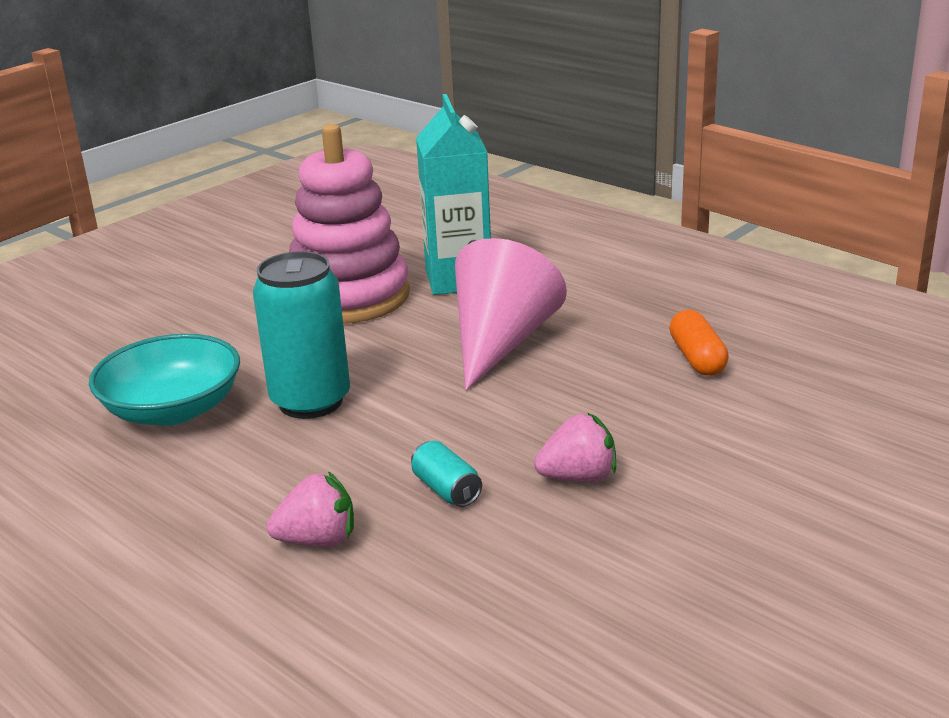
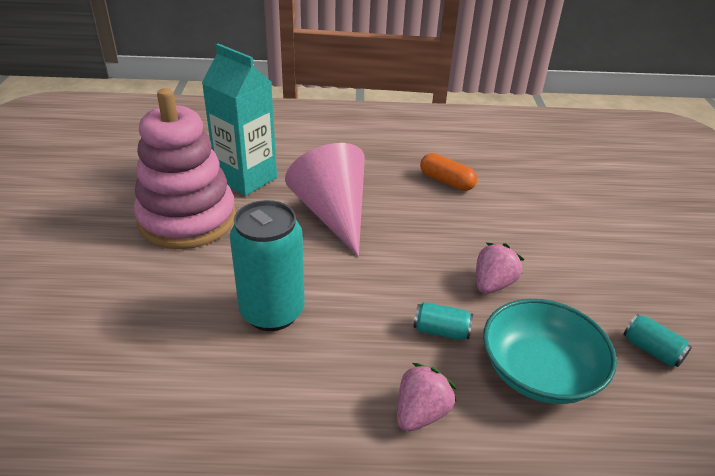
camera: 45 degrees left, 10 degrees up
turquoise bowl [89,334,240,426] -> turquoise bowl moved to [483,299,617,404]
none -> turquoise can [623,314,692,367]

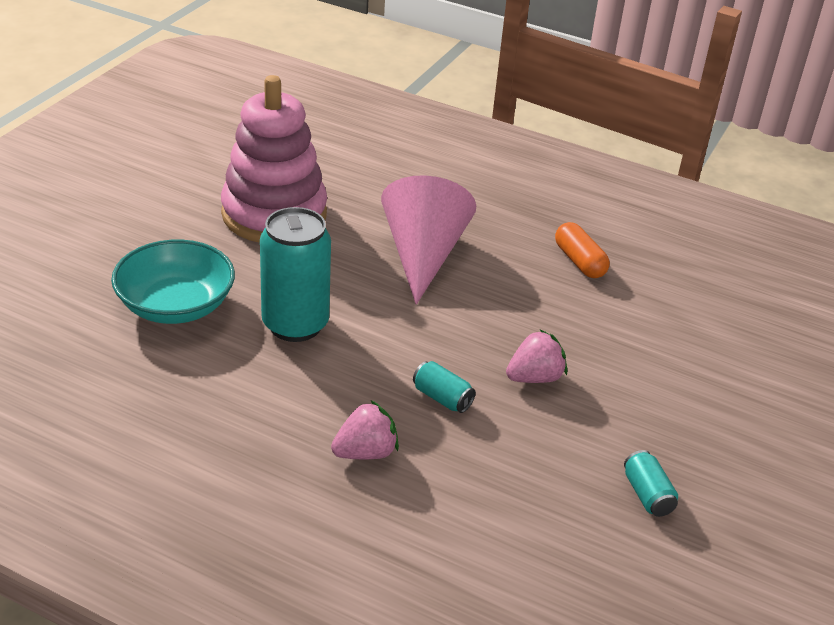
camera: 25 degrees right, 0 degrees up
turquoise carton [202,44,277,196] -> none
turquoise bowl [483,299,617,404] -> turquoise bowl moved to [111,240,235,324]

